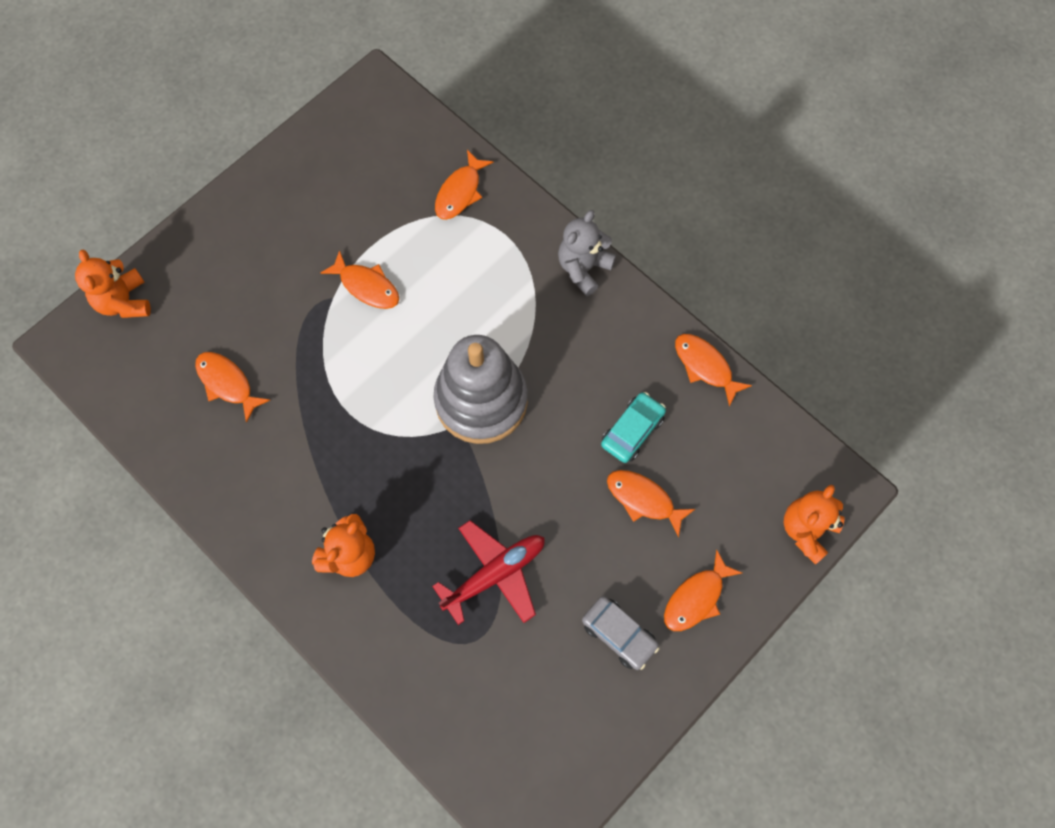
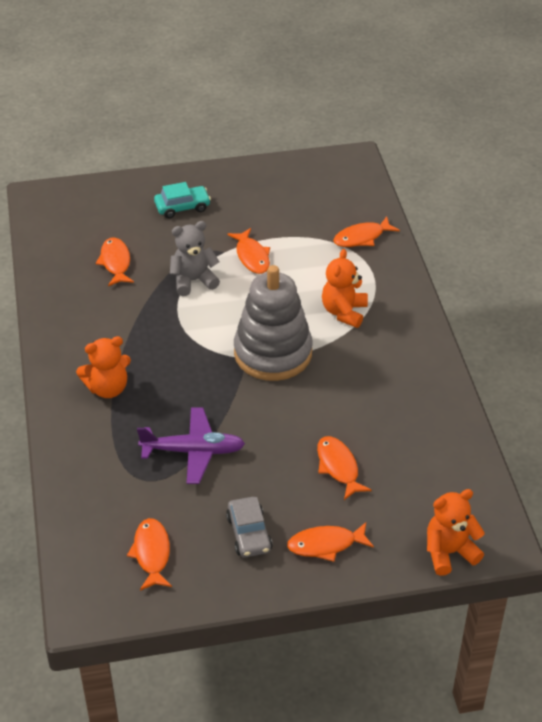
camera: 35 degrees right, 25 degrees down
orange teddy bear [75,250,151,318] -> orange teddy bear moved to [322,249,368,328]
red plane [432,520,545,625] -> purple plane [137,407,245,484]
grey teddy bear [558,210,616,296] -> grey teddy bear moved to [170,221,220,296]
turquoise car [601,392,666,463] -> turquoise car moved to [154,182,211,218]
orange fish [675,334,752,407] -> orange fish moved to [127,518,172,591]

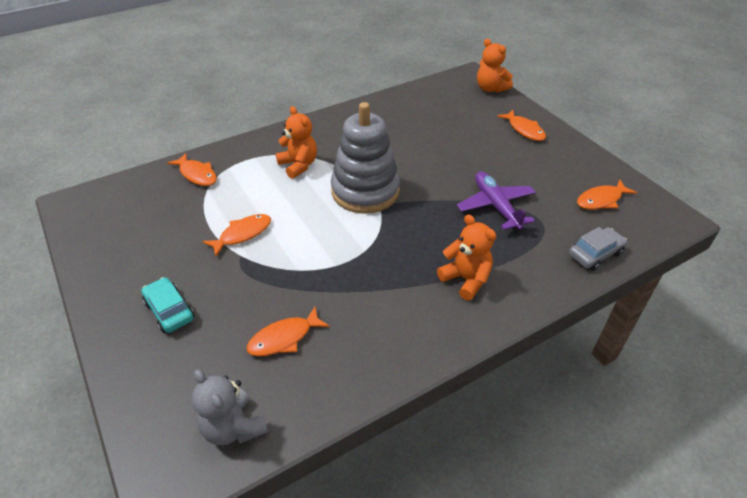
camera: 110 degrees left, 0 degrees up
grey teddy bear [170,221,220,296] -> grey teddy bear moved to [192,369,268,446]
grey car [226,497,273,557] -> grey car moved to [569,227,627,271]
orange fish [317,436,372,500] -> none
orange teddy bear [322,249,368,328] -> orange teddy bear turned 120 degrees counterclockwise [276,106,317,179]

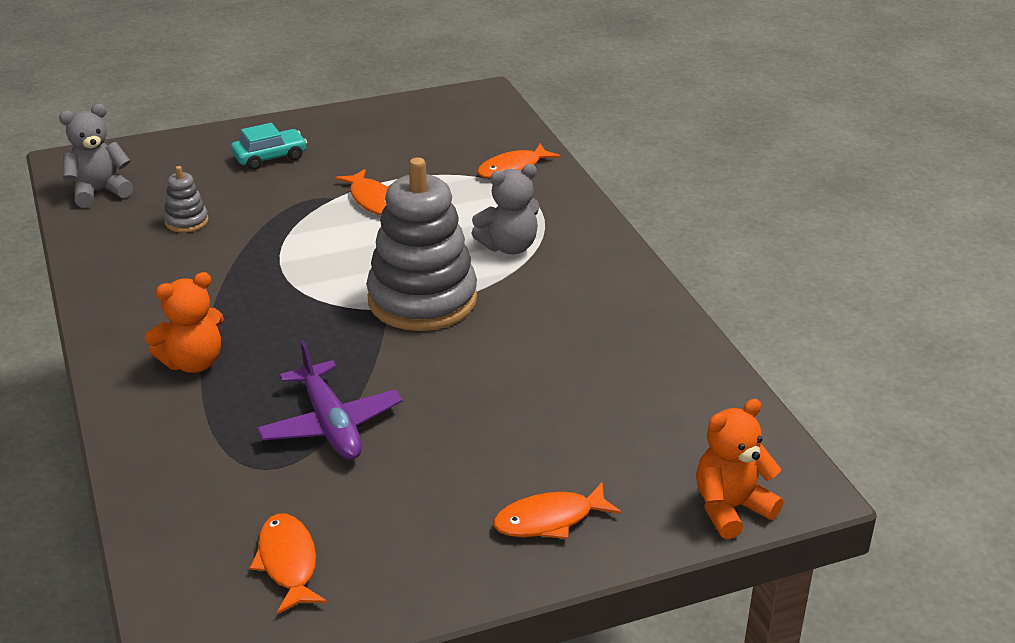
camera: 100 degrees right, 10 degrees down
orange fish [246,307,330,356] -> grey stacking toy [164,166,209,233]
orange teddy bear [276,106,317,179] -> grey teddy bear [471,164,539,254]
purple plane [457,171,536,230] -> purple plane turned 75 degrees clockwise [257,341,402,460]
grey car [569,227,627,271] -> none

